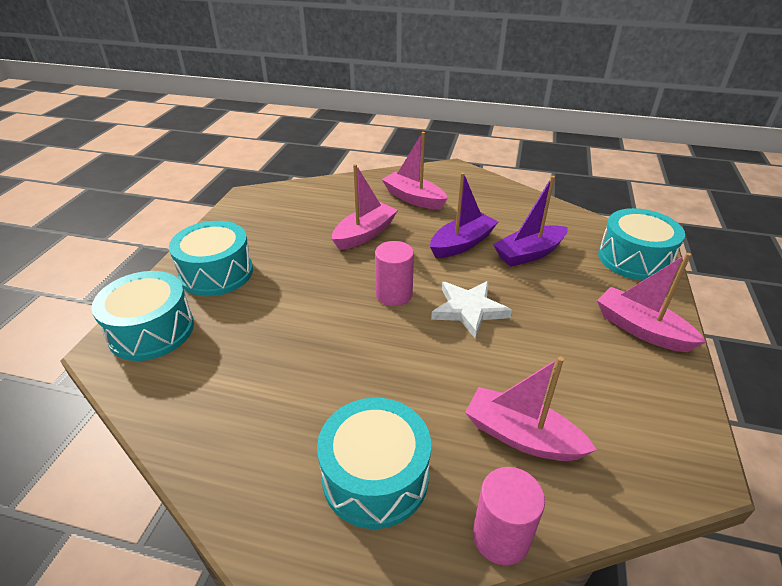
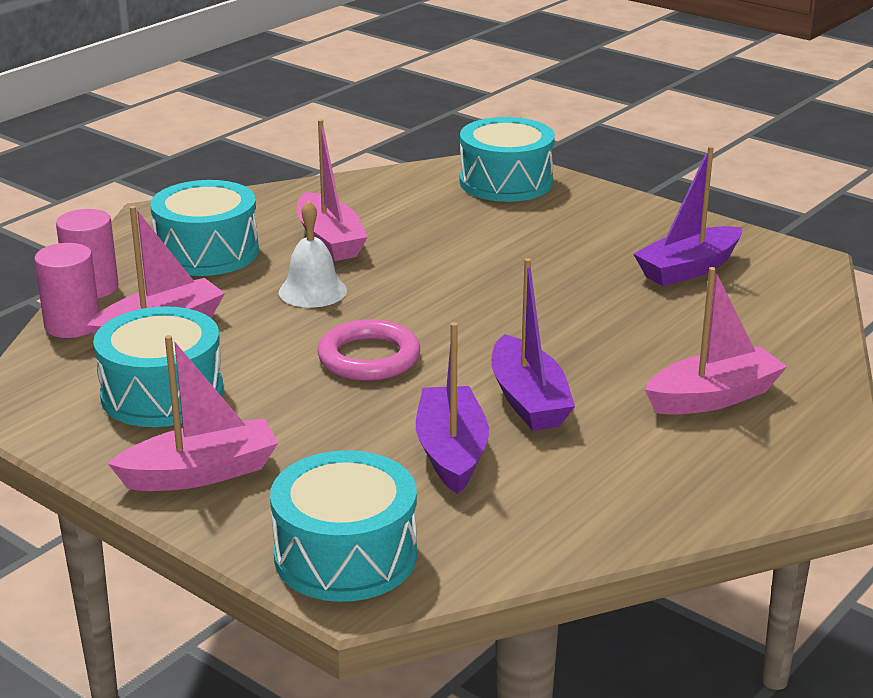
camera: 115 degrees right, 10 degrees down
turquoise drum [169,221,253,296] -> turquoise drum moved to [93,306,224,427]
pink boat [332,164,398,250] -> pink boat moved to [297,119,368,261]
pink cylinder [375,241,414,306] -> pink cylinder moved to [34,243,99,338]
white star [431,281,512,339] -> pink ring [317,319,420,381]
none -> white bell [279,200,347,308]
none -> purple boat [633,146,742,286]

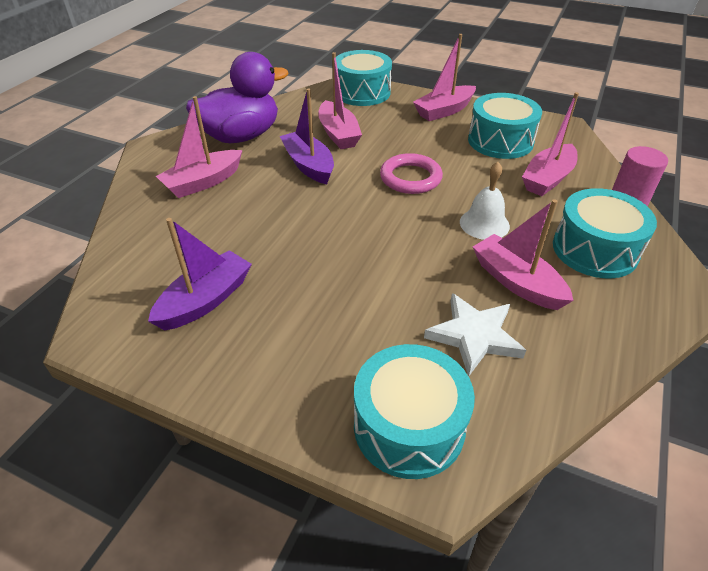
camera: 165 degrees right, 15 degrees up
pink cylinder [34,243,99,338] -> none
purple boat [416,322,489,494] -> pink boat [318,52,362,149]
none -> purple duck [186,52,288,143]
none -> white star [424,293,526,376]

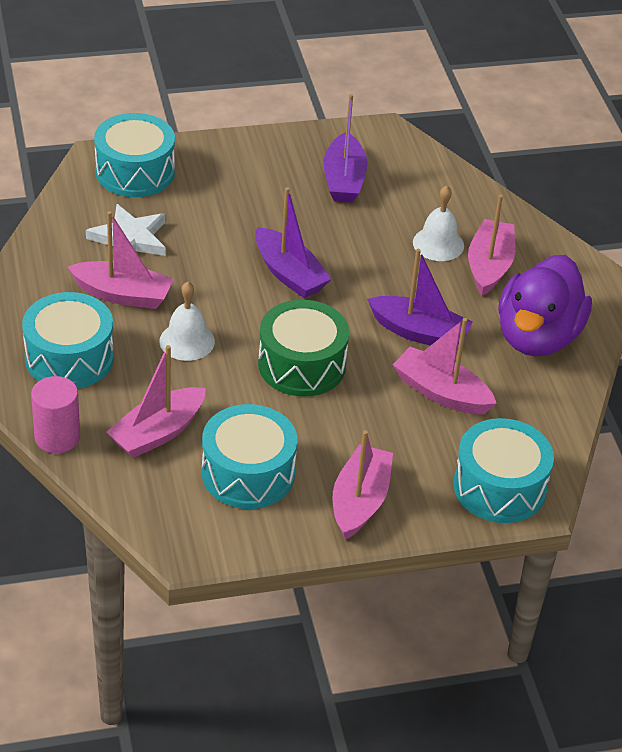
camera: 140 degrees right, 0 degrees up
pink ring [380,153,443,194] -> green drum [258,300,349,397]
pink boat [522,92,579,196] -> pink boat turned 135 degrees counterclockwise [106,345,206,458]
none -> purple boat [255,187,331,298]
none -> white bell [413,185,464,261]

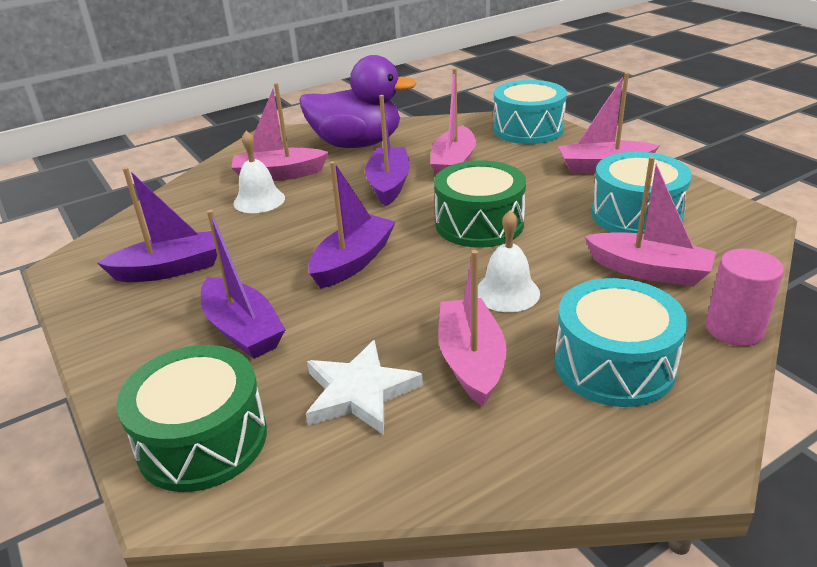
camera: 105 degrees left, 10 degrees down
turquoise drum [94,113,175,197] -> green drum [116,345,267,492]
none -> purple boat [201,210,286,359]

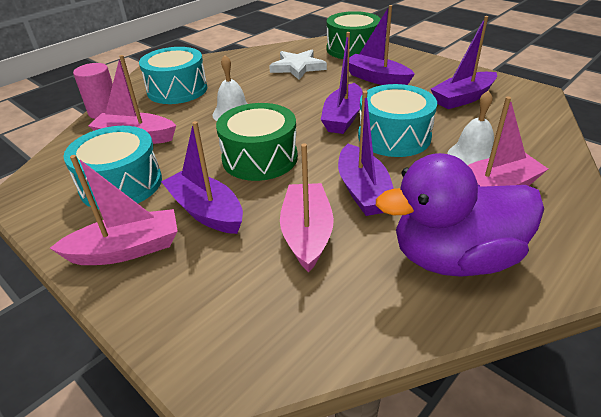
camera: 165 degrees right, 5 degrees up
pink boat [438,250,507,406] -> none
turquoise drum [493,80,567,144] -> turquoise drum moved to [358,84,437,157]
none -> purple boat [161,121,243,234]

